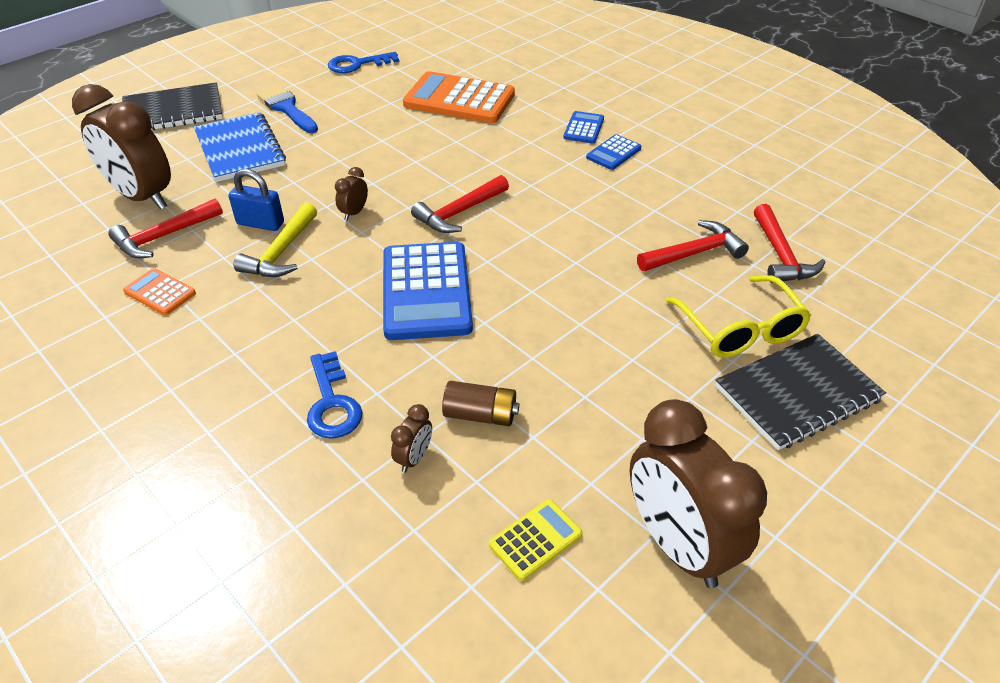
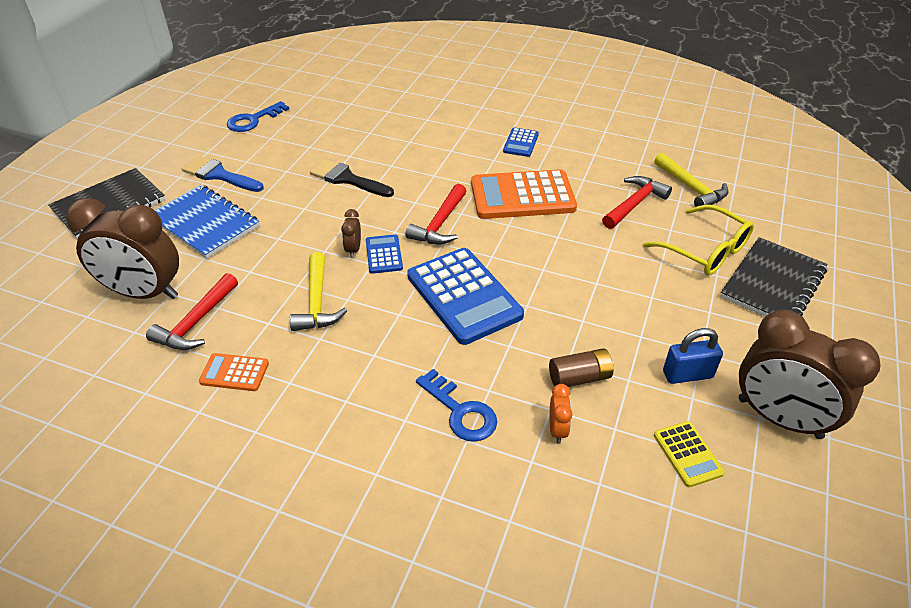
camera: 25 degrees left, 0 degrees up
blue padlock [229,169,284,231] -> blue padlock moved to [663,328,723,384]
brown clock [391,404,432,473] -> orange clock [550,384,572,444]
orange calculator [403,71,515,123] -> orange calculator moved to [471,169,577,219]
yellow calculator [489,499,583,581] -> yellow calculator turned 135 degrees clockwise [654,421,725,487]
blue calculator [563,111,604,144] -> blue calculator moved to [366,234,403,274]
red hammer [754,204,825,283] -> yellow hammer [654,153,729,211]
none -> black brush [310,159,394,197]

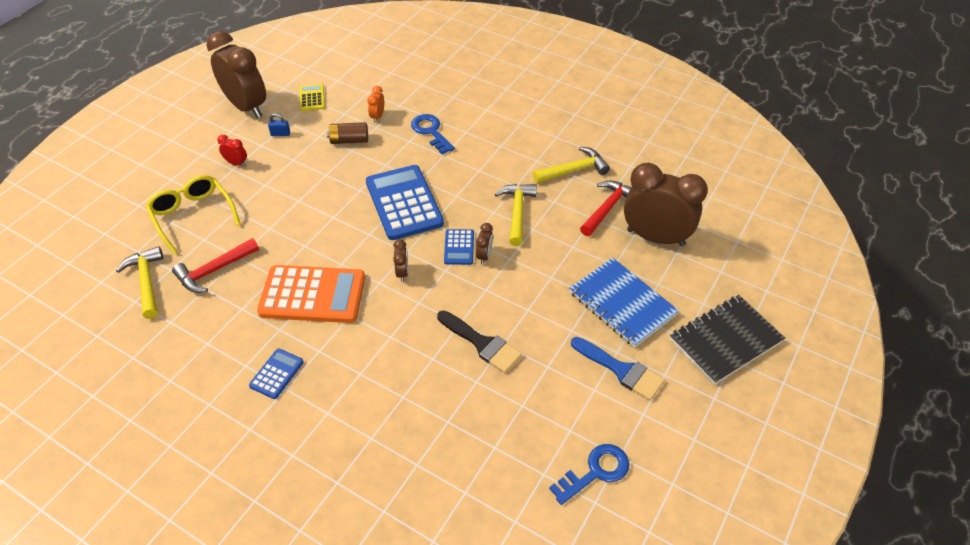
camera: 170 degrees left, 5 degrees up
orange calculator [199,353,269,391] -> yellow hammer [533,147,610,183]
red hammer [405,184,467,245] -> brown clock [393,239,408,282]
blue padlock [663,328,723,384] -> blue padlock [268,113,290,136], size x0.60
black notebook [720,237,828,317] -> none
none -> red clock [217,135,247,167]

